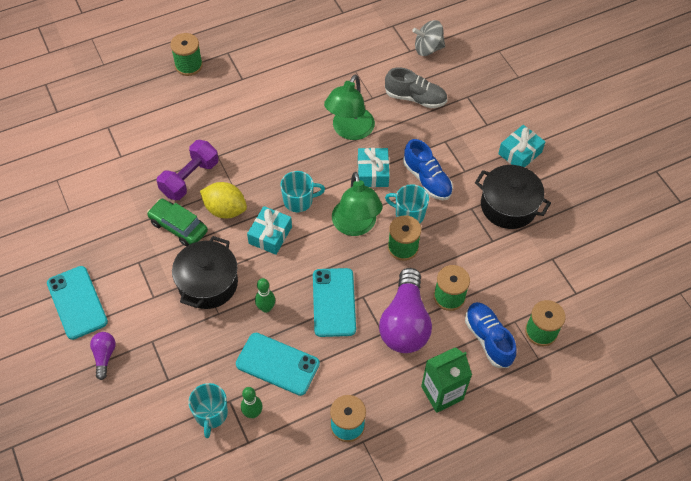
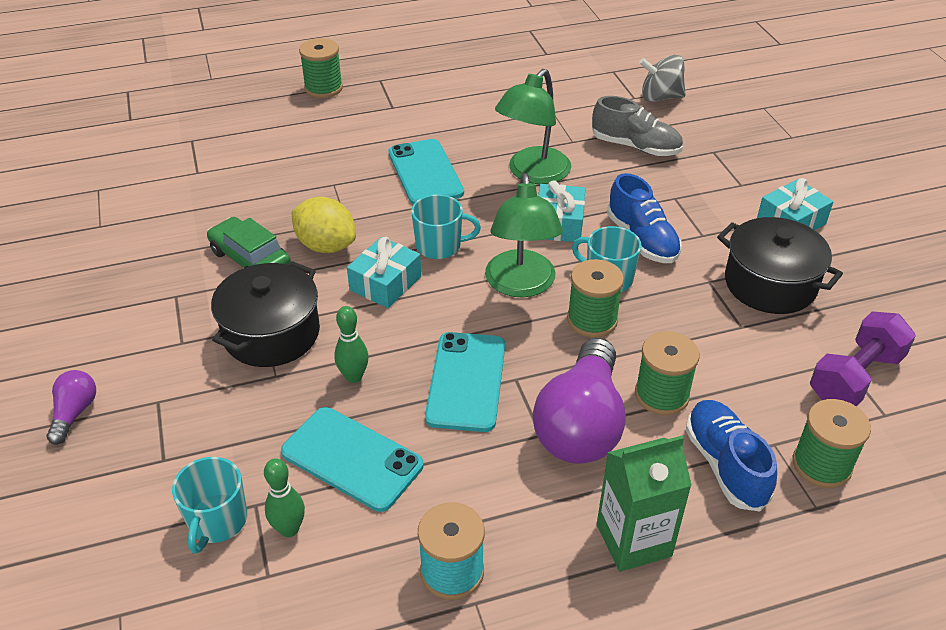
camera: 10 degrees right, 15 degrees down
turquoise phone [47,266,108,340] -> turquoise phone moved to [388,139,464,205]
purple dumbbell [157,140,219,200] -> purple dumbbell moved to [810,311,916,406]

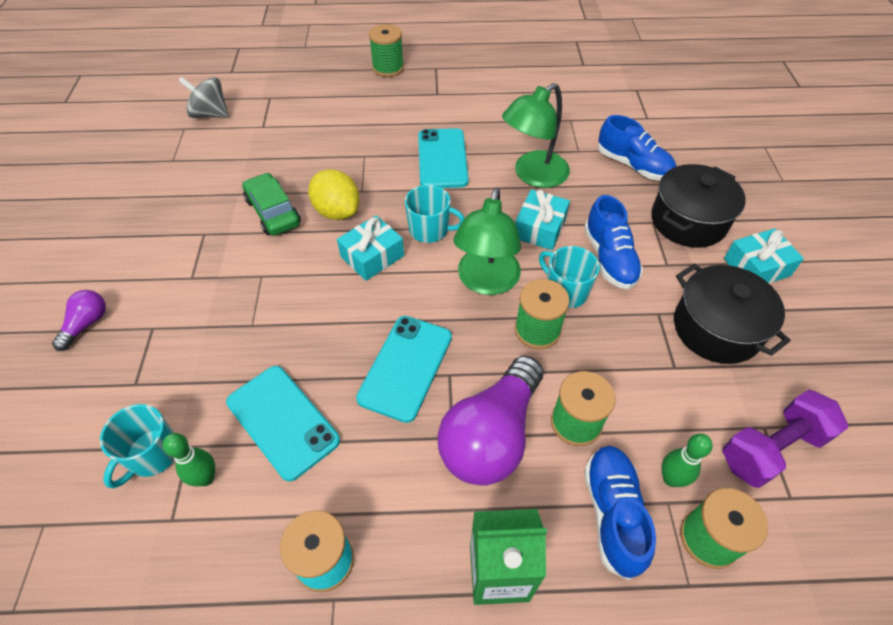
camera: 15 degrees right, 10 degrees up
black pot [211,261,320,367] -> black pot moved to [651,164,746,248]
green bowling pin [334,306,369,383] -> green bowling pin moved to [662,434,713,487]
grey shoe [592,96,683,156] -> blue shoe [598,115,676,181]
grey spinning top [639,55,686,102] -> grey spinning top moved to [178,77,229,118]

